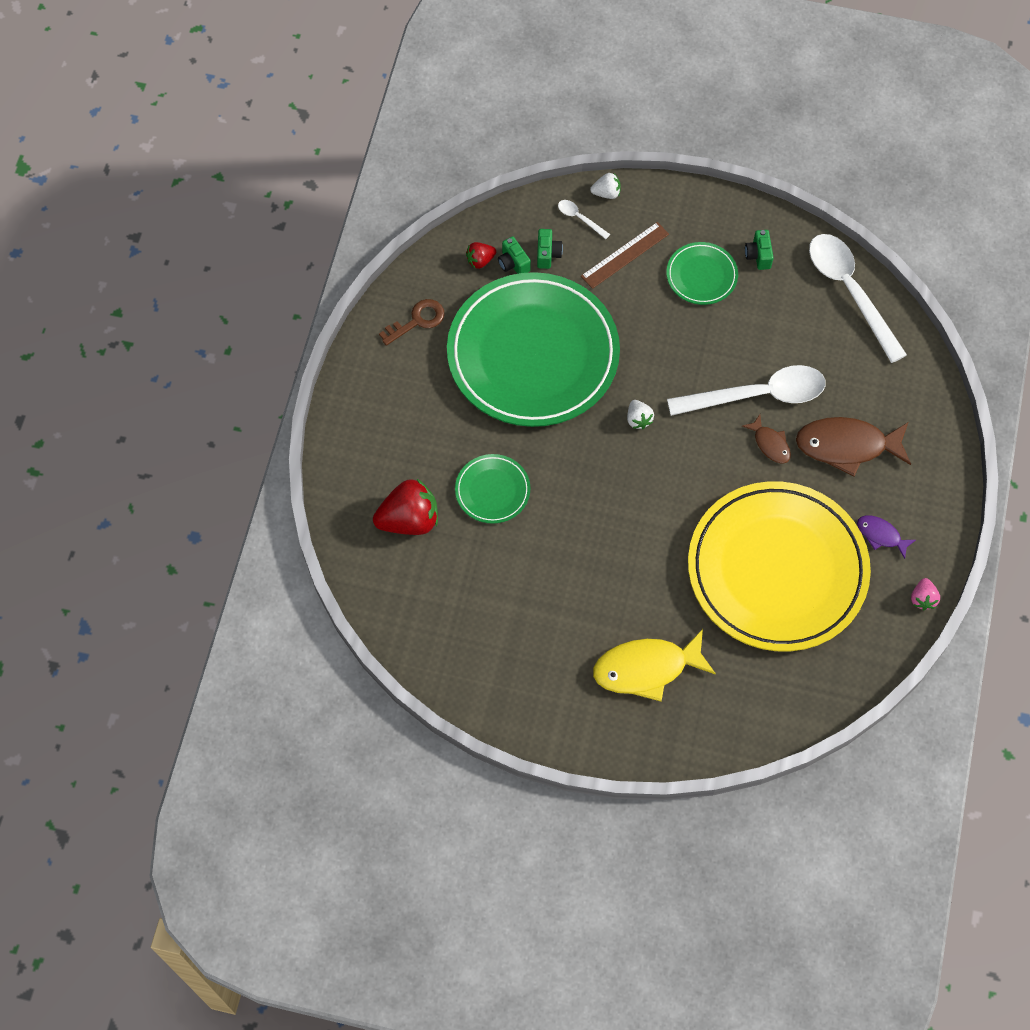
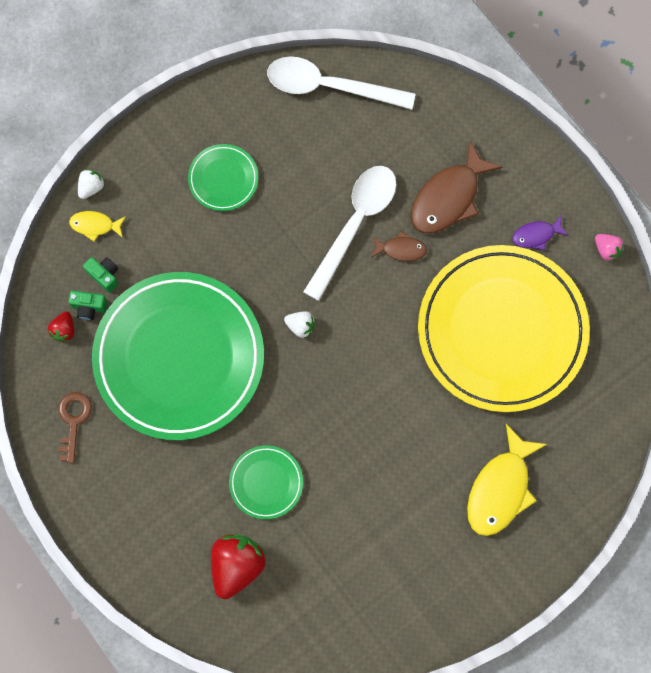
camera: 50 degrees left, 10 degrees up
white spoon [558,200,610,239] -> yellow fish [69,211,126,241]
brown ruler [581,222,669,289] -> none
green camera [745,230,774,270] -> none

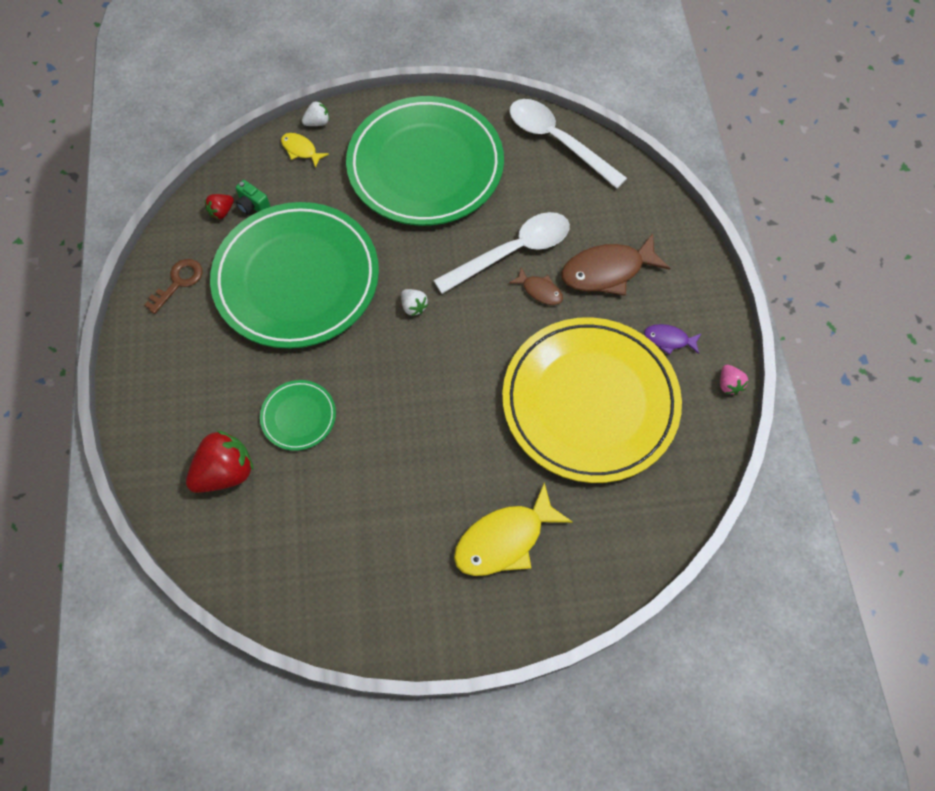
camera: 30 degrees right, 10 degrees down
green camera [83,257,118,293] -> none
green plate [188,144,258,211] -> green plate [346,96,504,226], size x2.36

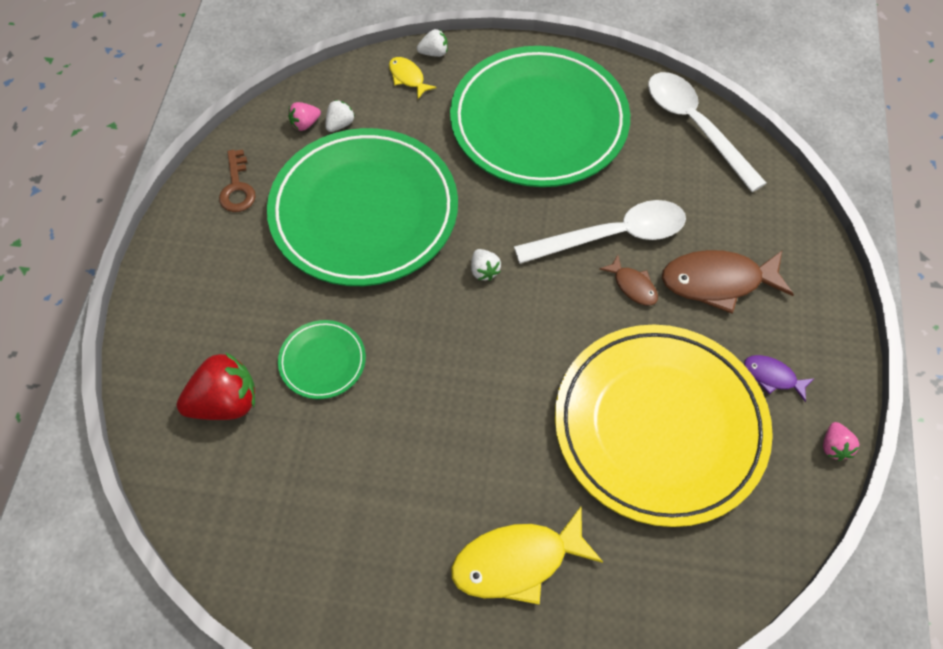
camera: 15 degrees right, 5 degrees down
brown key [144,259,202,314] -> brown key turned 120 degrees clockwise [219,149,256,212]
red strawberry [205,194,234,219] -> pink strawberry [288,102,321,131]
green camera [236,180,271,214] -> white strawberry [325,100,355,132]

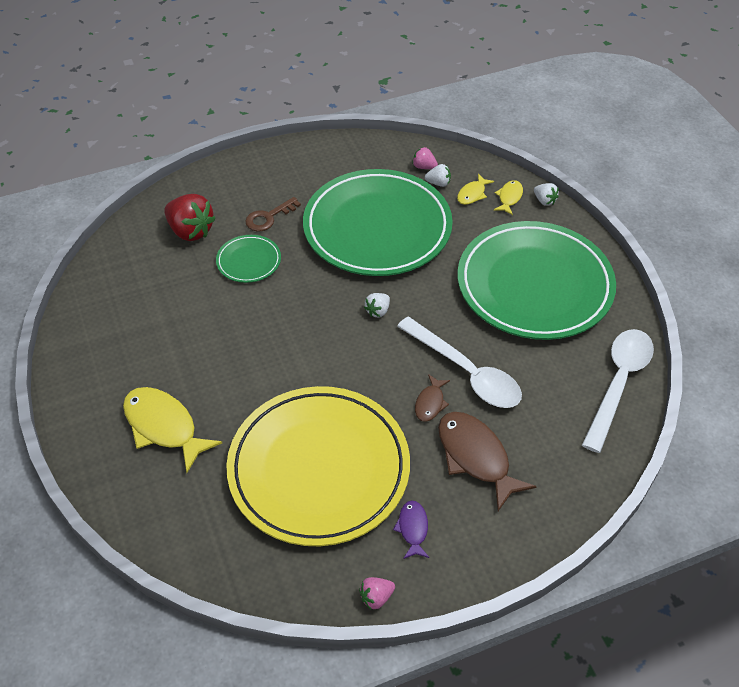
camera: 60 degrees right, 10 degrees down
brown key [219,149,256,212] -> brown key moved to [245,197,301,231]
none -> yellow fish [457,174,494,205]

